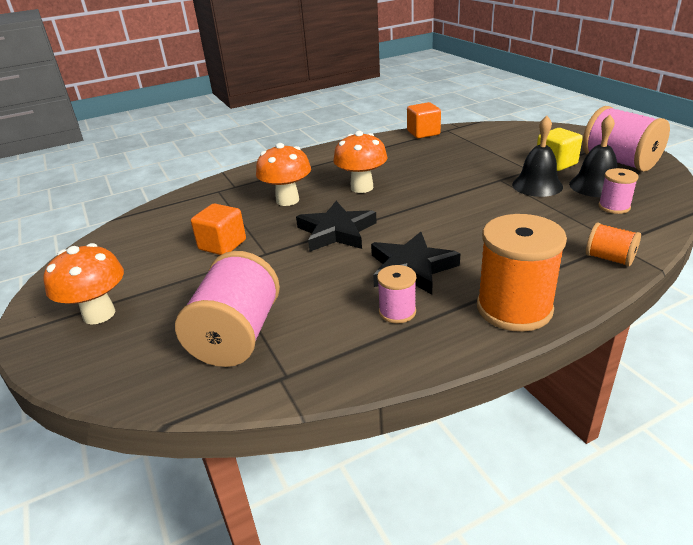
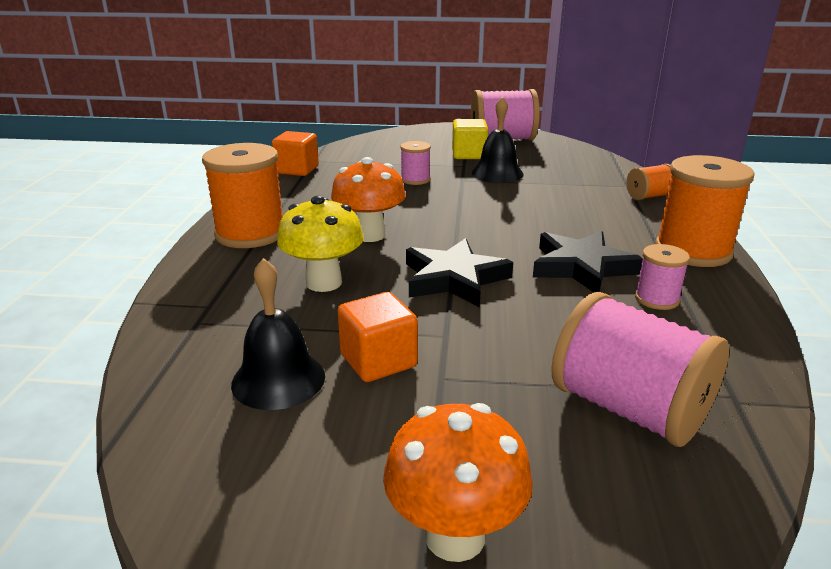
camera: 60 degrees left, 5 degrees down
orange mushroom [256,143,311,206] -> yellow mushroom [277,195,364,292]
black bell [569,115,617,197] -> black bell moved to [231,258,325,410]
pink spool [598,168,639,214] -> pink spool moved to [400,141,431,185]
none -> orange spool [202,143,283,248]

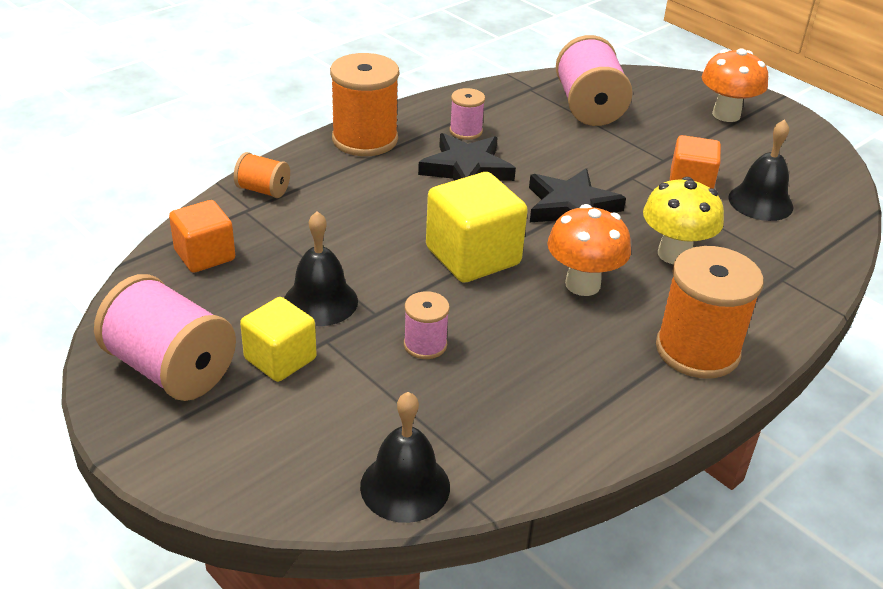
camera: 140 degrees left, 10 degrees up
orange cube [272,131,319,176] -> orange cube moved to [169,200,235,273]
none -> black bell [360,392,450,523]
none -> yellow cube [426,172,528,283]

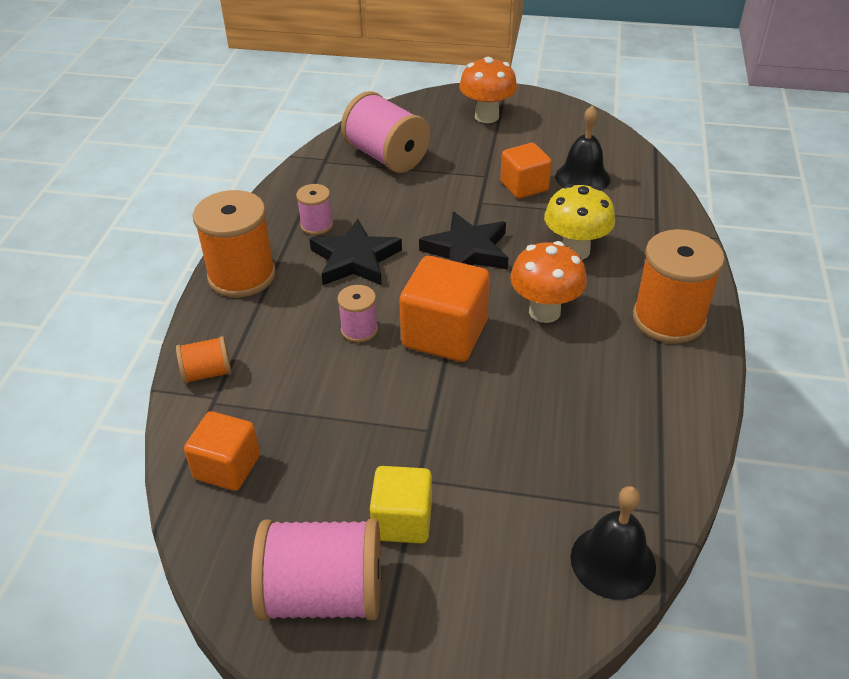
camera: 35 degrees left, 5 degrees up
black bell [284,211,358,326] -> none
pink spool [404,291,450,359] -> pink spool moved to [337,285,378,343]
yellow cube [426,172,528,283] -> orange cube [399,256,490,362]

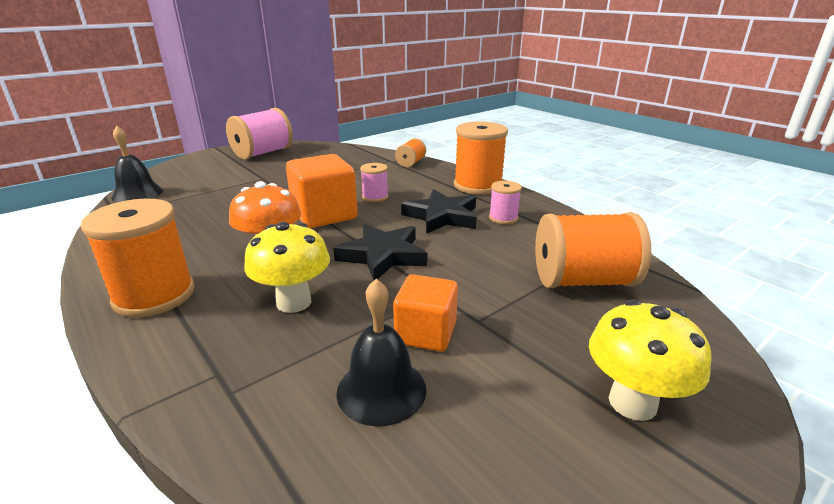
camera: 130 degrees right, 15 degrees down
orange cube [184,411,260,491] -> none
pink spool [341,91,430,173] -> orange spool [535,212,651,288]
yellow cube [370,466,432,544] -> none
orange mushroom [459,57,517,123] -> yellow mushroom [589,300,712,421]

